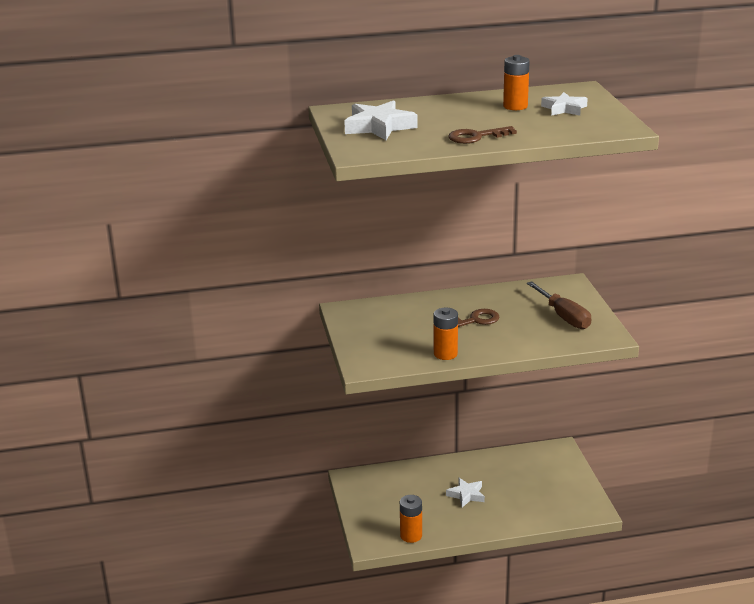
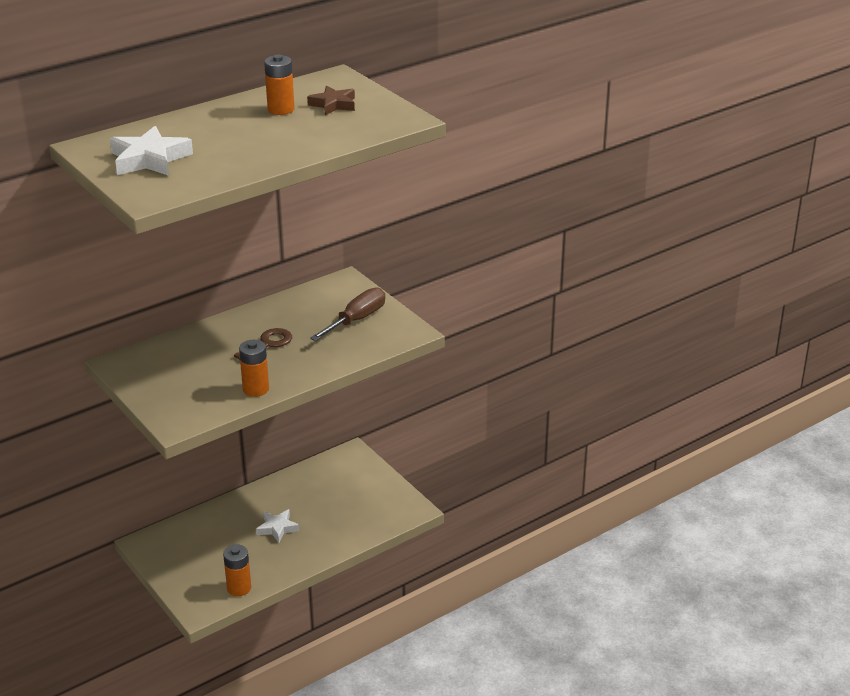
camera: 25 degrees left, 5 degrees up
brown key [448,126,517,144] -> none
brown screwdriver [527,281,591,329] -> brown screwdriver turned 90 degrees counterclockwise [310,287,385,341]
white star [541,92,588,116] -> brown star [307,86,355,115]

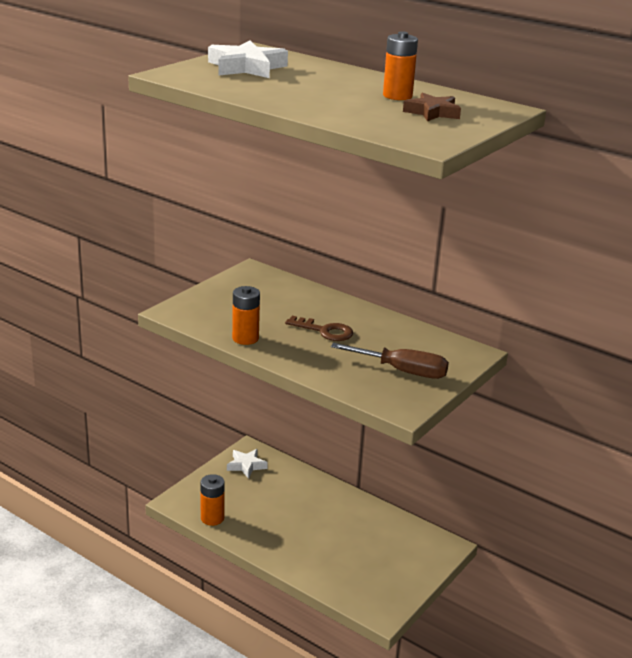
camera: 70 degrees right, 5 degrees down
white star [256,509,300,543] -> white star moved to [227,449,268,479]

